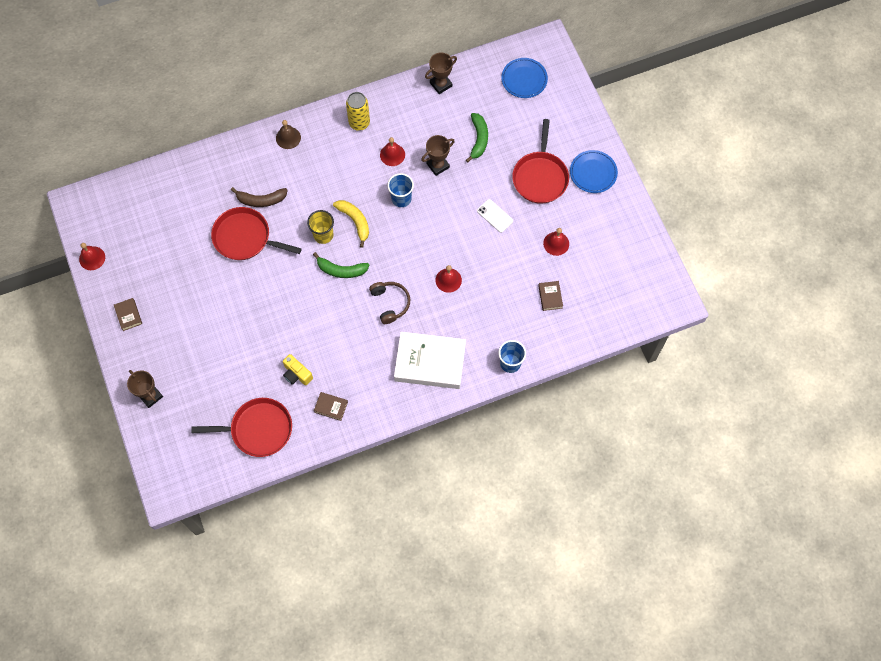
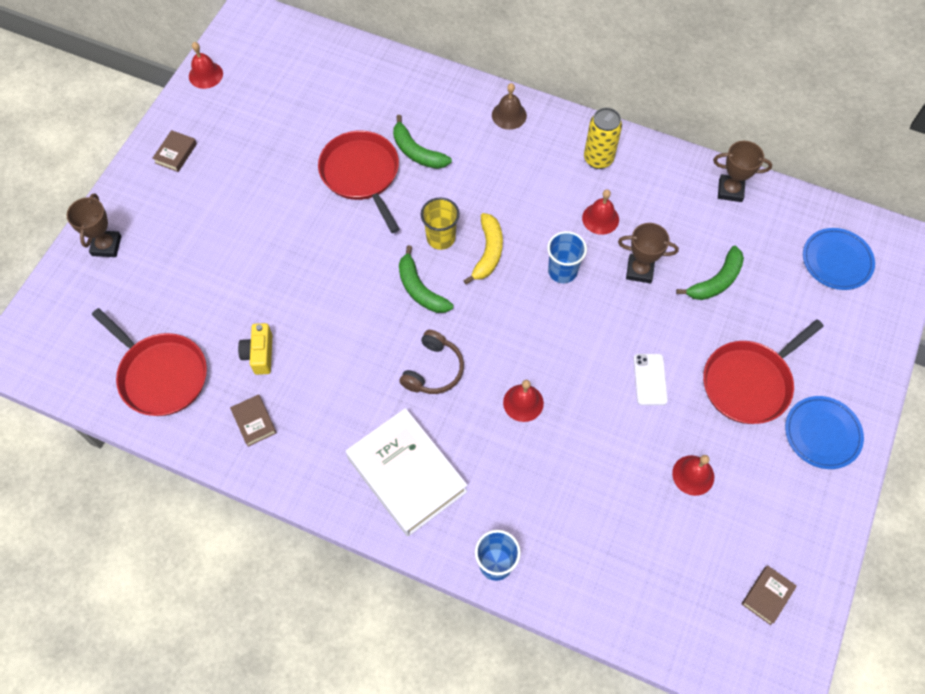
camera: 45 degrees right, 5 degrees down
brown banana [231,187,288,207] -> green banana [393,115,452,169]
brown book [538,281,563,311] -> brown book moved to [742,566,797,625]

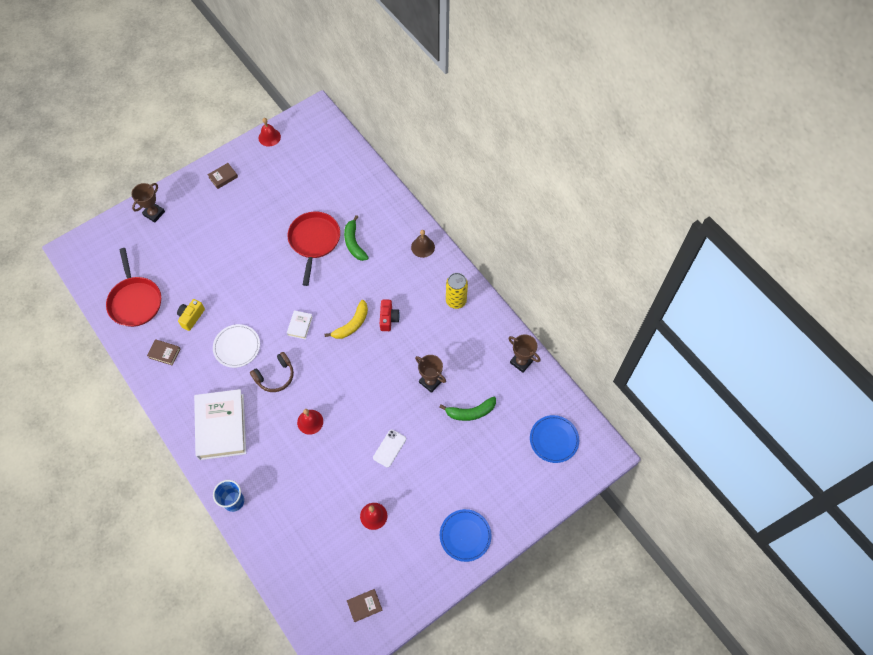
camera: 30 degrees right, 0 degrees up
brown book [230,394,277,447] -> brown book turned 75 degrees counterclockwise [147,339,180,366]
green banana [399,245,454,313] -> white book [287,310,313,339]
yellow cup [421,197,460,250] -> none
blue cup [547,231,587,283] -> none
red bell [582,189,619,235] -> none
red pan [703,319,824,424] -> none
none -> white plate [213,324,260,368]
none -> red camera [380,299,400,331]

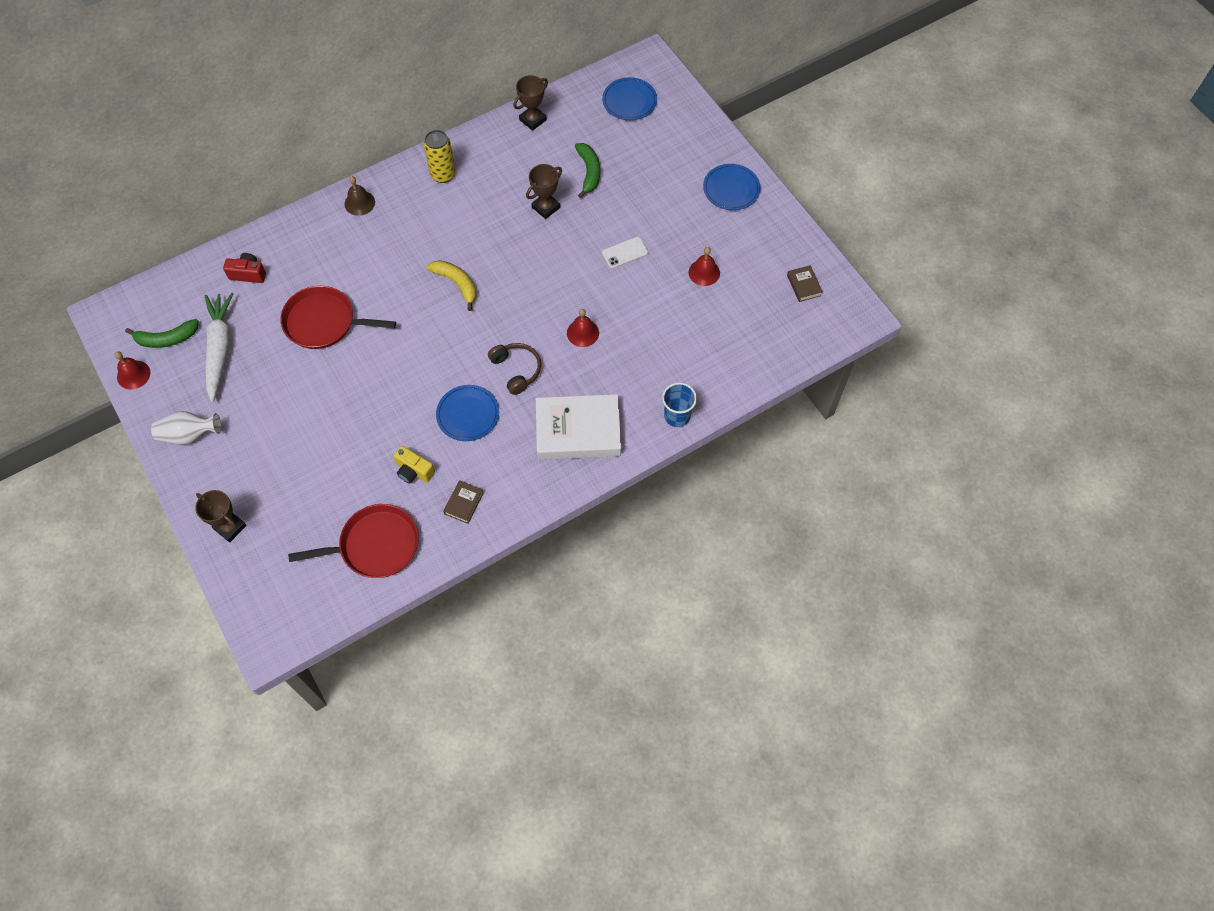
camera: 85 degrees left, 0 degrees up
brown book [208,163,238,189] -> white vase [151,411,221,444]
white plate [213,324,260,368] -> blue plate [436,385,499,441]
white book [287,310,313,339] -> none
green banana [344,215,369,261] -> green banana moved to [125,319,199,348]
white phone [373,429,406,468] -> white phone turned 60 degrees counterclockwise [602,237,648,269]
red camera [380,299,400,331] -> red camera moved to [223,253,266,283]
none -> white carrot [205,293,234,402]

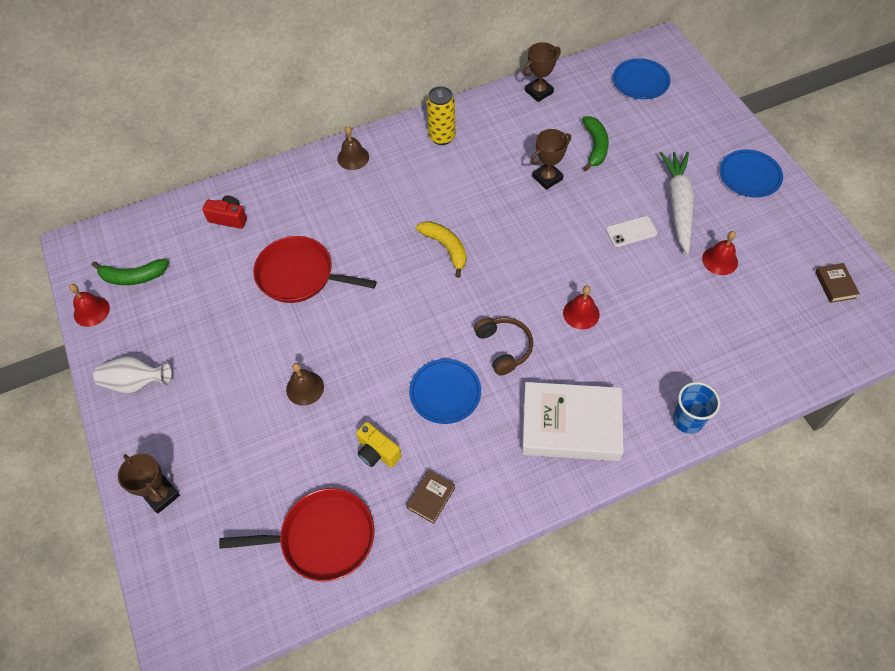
camera: 10 degrees right, 5 degrees down
white carrot [205,293,234,402] -> white carrot moved to [660,152,695,254]
none -> brown bell [286,363,324,406]

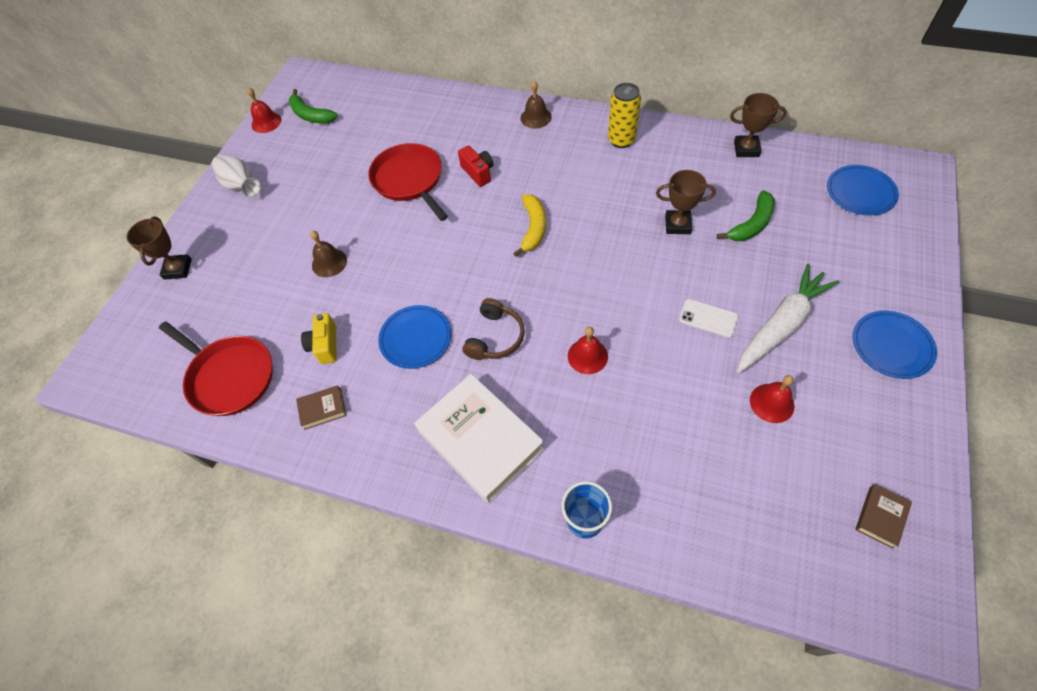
camera: 45 degrees right, 0 degrees up
red camera [202,195,247,229] -> red camera moved to [458,145,494,187]

